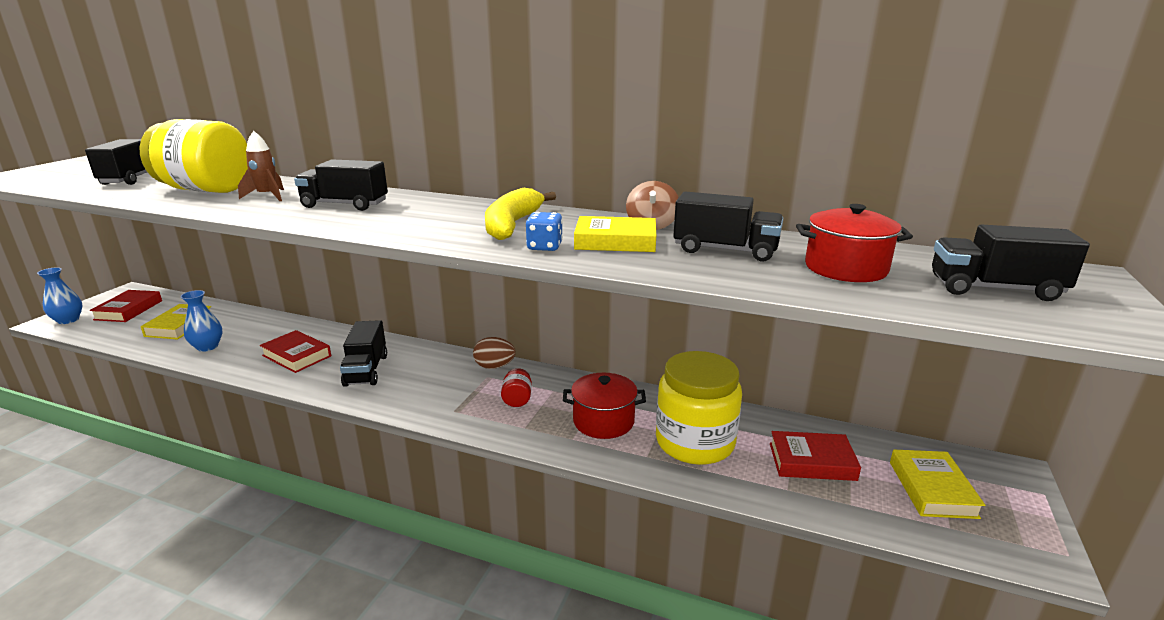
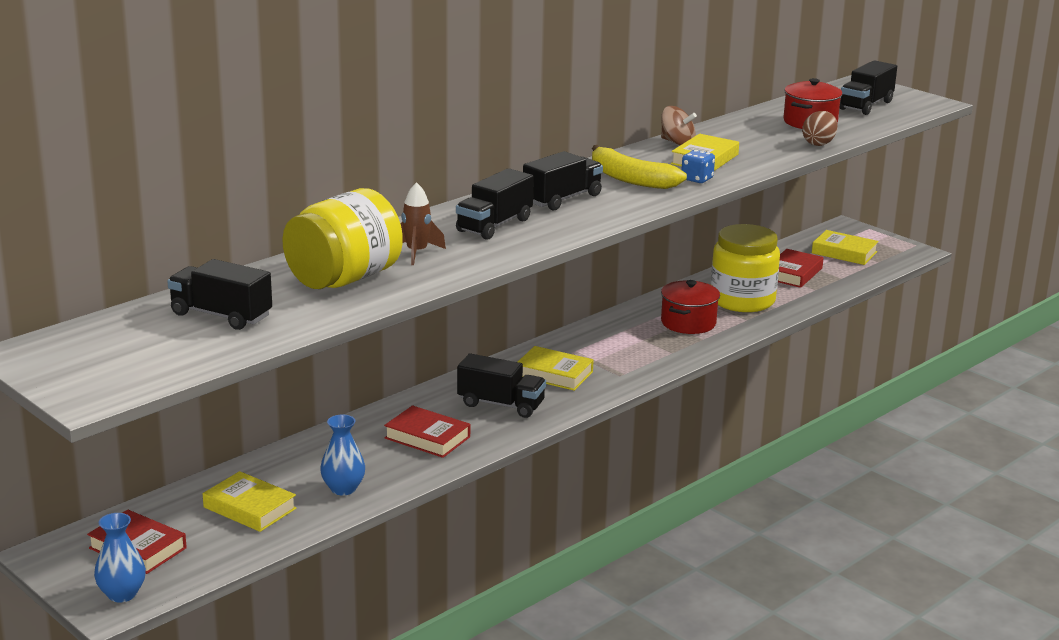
camera: 65 degrees left, 0 degrees up
red book [260,330,331,373] -> red book turned 60 degrees clockwise [384,405,470,458]
brown egg [473,337,516,369] -> brown egg moved to [802,111,838,146]
red jar [501,368,532,407] -> none
black truck [673,191,783,262] -> black truck moved to [523,151,603,210]
none -> yellow book [518,346,593,391]

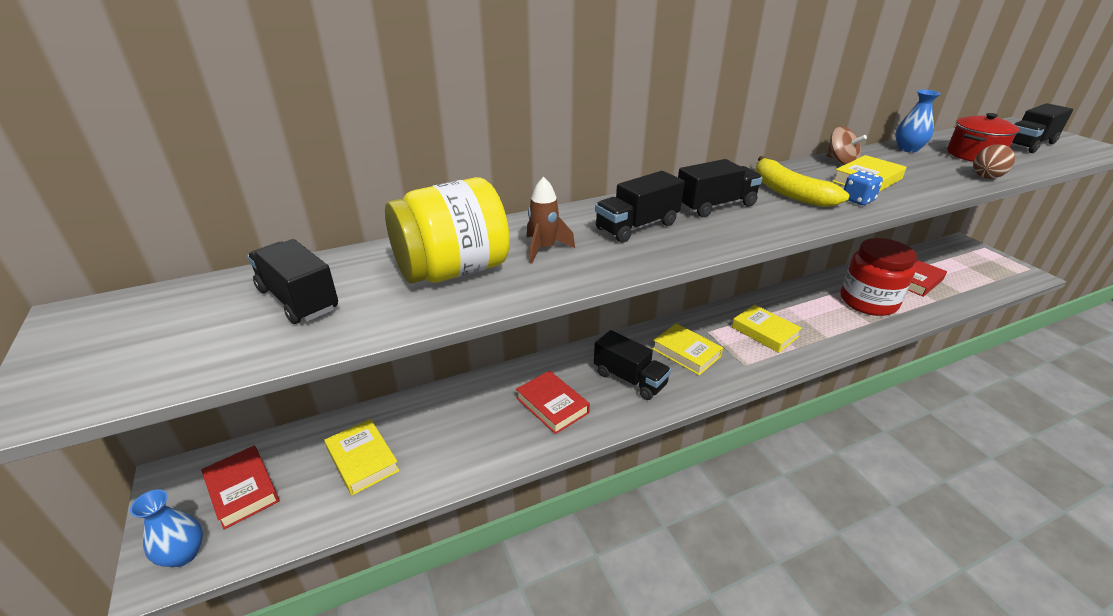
camera: 20 degrees right, 10 degrees up
blue vase [320,414,365,496] -> blue vase moved to [895,90,941,153]
red pot [661,280,720,334] -> none
yellow jar [711,224,780,312] -> red jar [841,238,917,316]
yellow book [812,230,879,265] -> yellow book moved to [732,305,802,353]

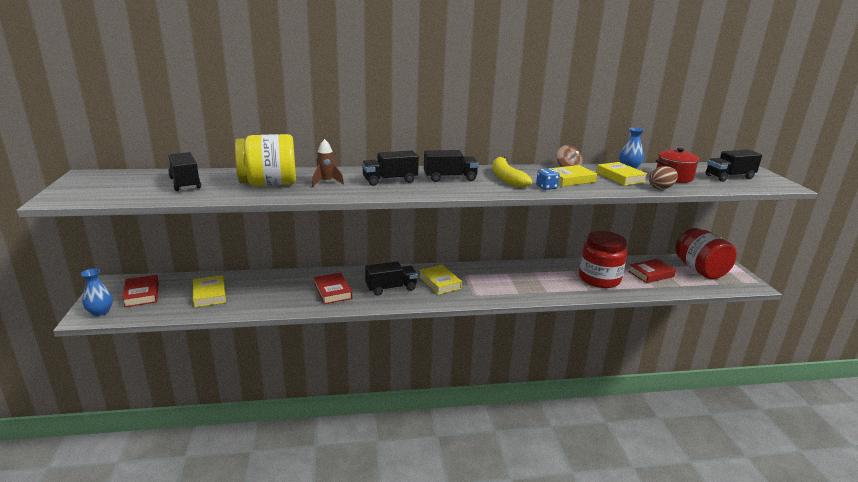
camera: 15 degrees right, 10 degrees down
black truck [594,330,671,400] -> black truck turned 75 degrees counterclockwise [365,261,418,296]
yellow book [732,305,802,353] -> yellow book moved to [596,162,648,186]
none -> red jar [675,228,737,279]

